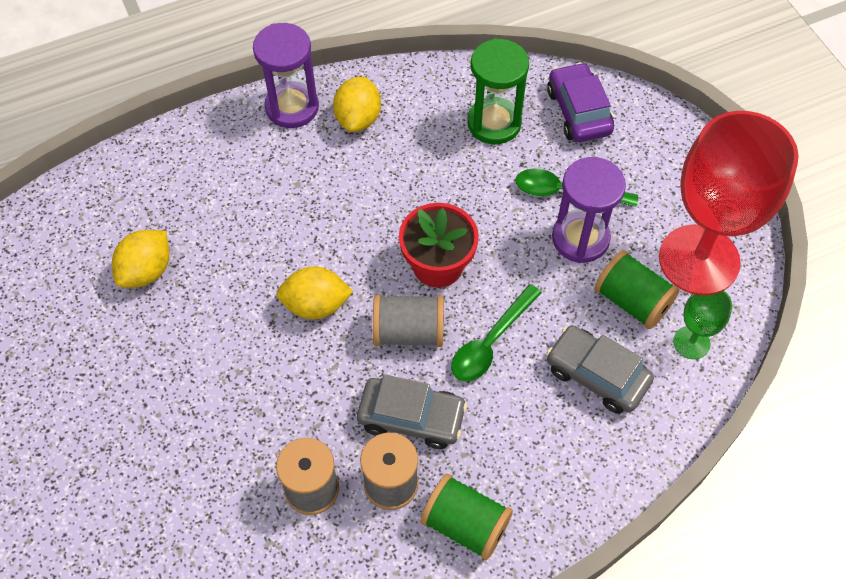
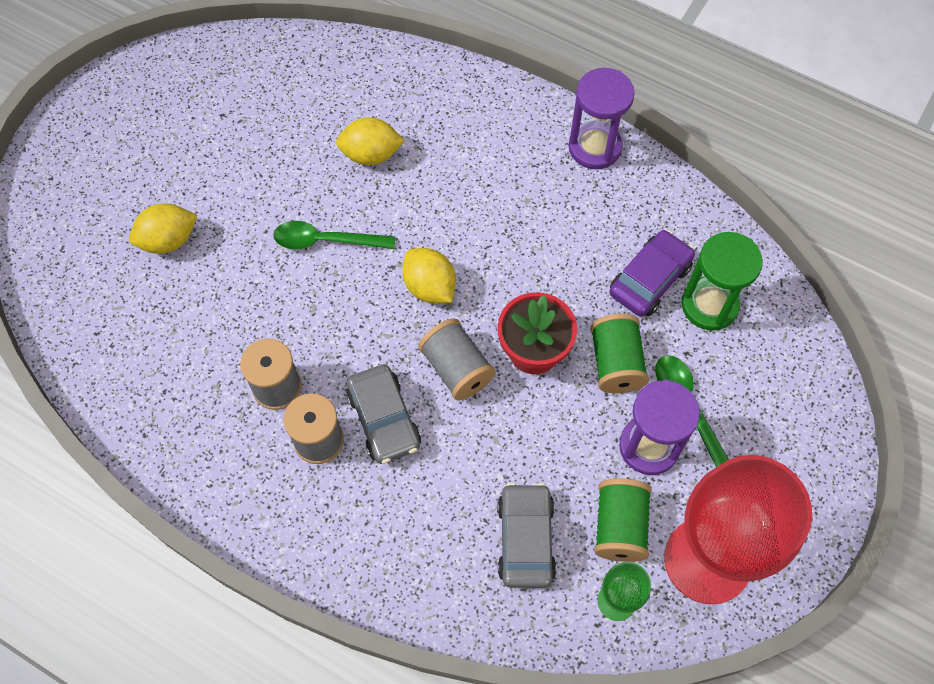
camera: 55 degrees right, 5 degrees up
yellow lemon [333,77,381,132] -> yellow lemon moved to [129,204,197,254]
green spool [420,474,513,560] -> green spool moved to [590,314,649,393]
green spoon [451,284,542,381] -> green spoon moved to [273,221,396,249]
purple car [547,62,614,142] -> purple car moved to [609,230,695,317]

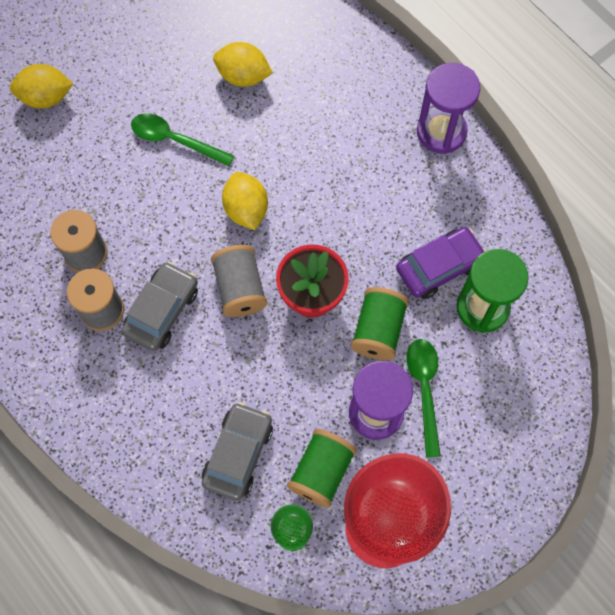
camera: 20 degrees right, 5 degrees up
grey car [346,364,421,464] -> grey car turned 150 degrees counterclockwise [121,262,198,351]

